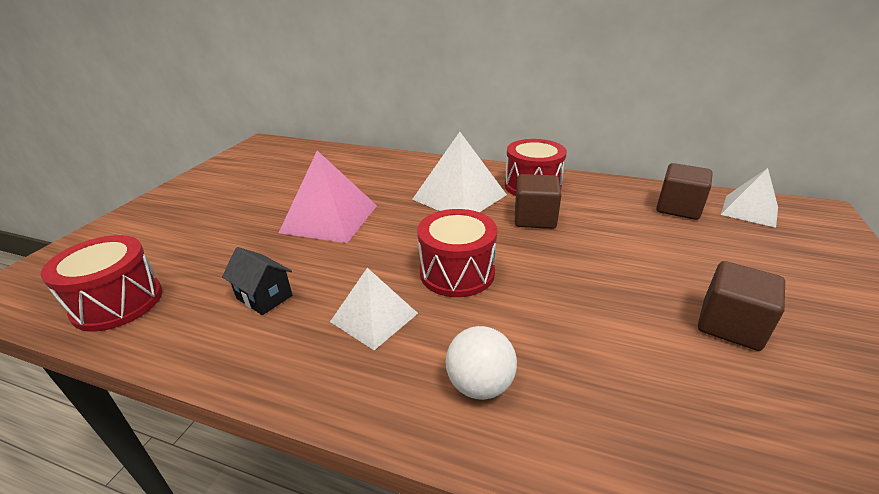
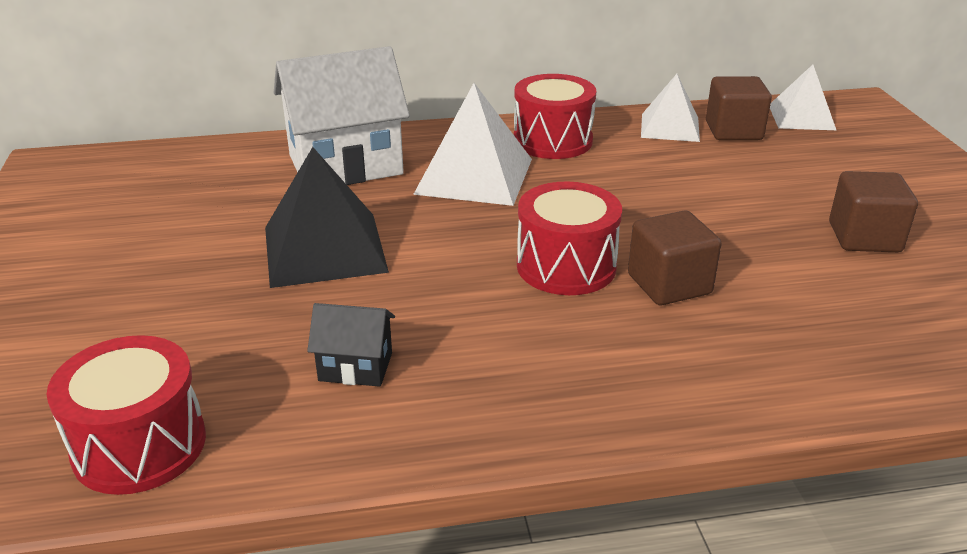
camera: 30 degrees left, 0 degrees up
pink pyramid [279,151,377,243] -> black pyramid [265,147,389,288]
white pyramid [330,268,418,350] -> white pyramid moved to [641,74,700,142]
white ball [445,326,517,400] -> none
brown cube [515,174,561,229] -> brown cube moved to [628,210,722,305]
none -> white house [274,46,410,185]

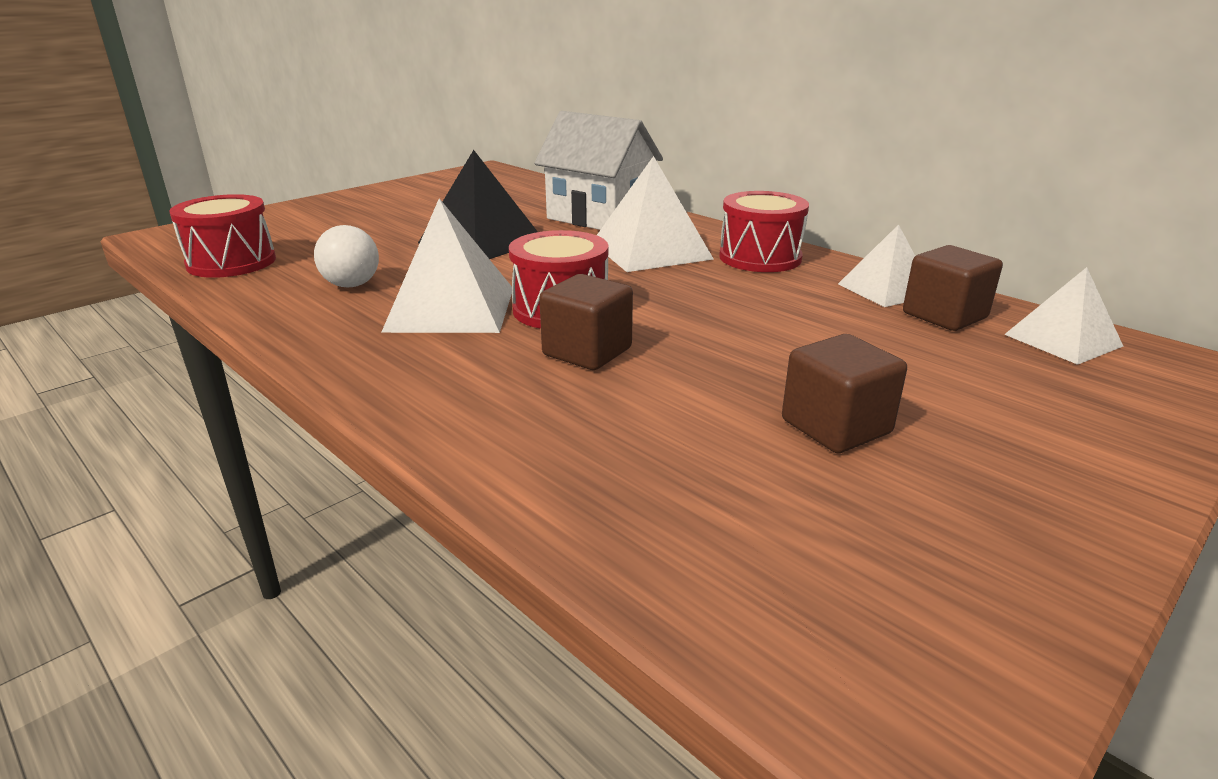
camera: 55 degrees right, 5 degrees down
black house [307,303,395,387] -> white ball [314,225,379,287]
none -> white pyramid [381,198,512,333]

